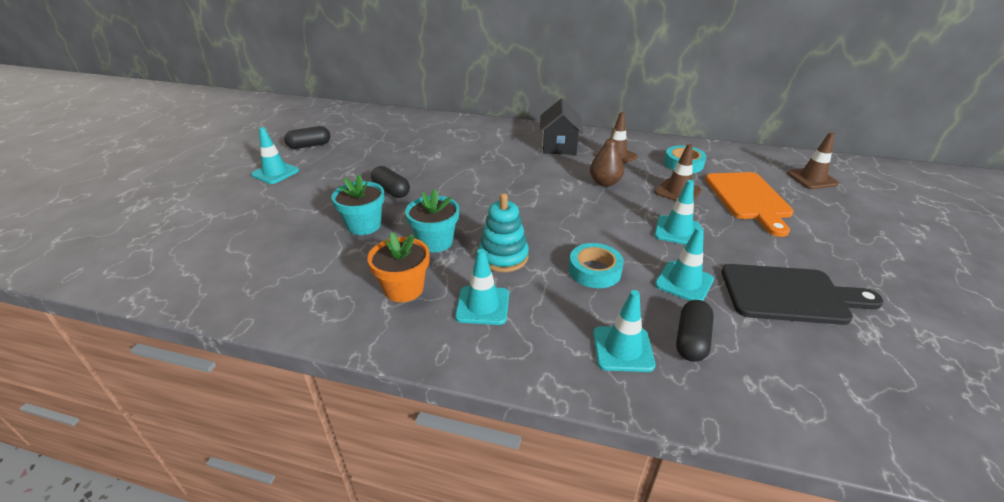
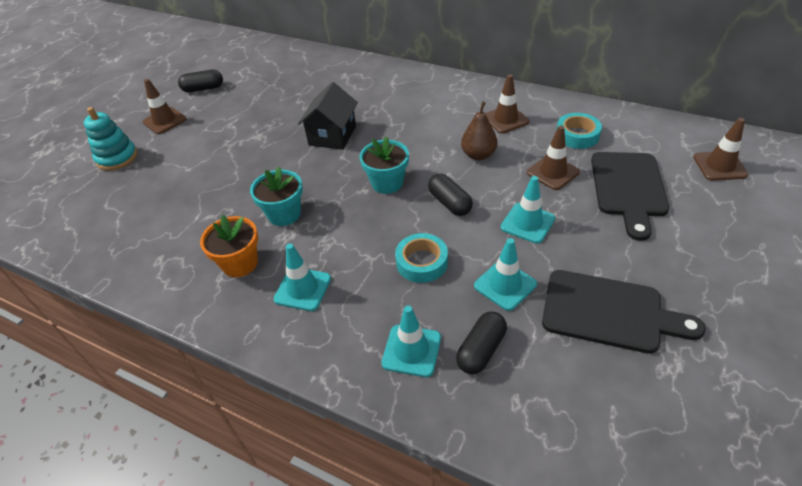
camera: 15 degrees right, 10 degrees up
turquoise traffic cone [251,127,299,184] -> brown traffic cone [143,79,186,134]
turquoise flower pot [331,175,385,235] -> turquoise flower pot moved to [359,136,409,194]
black capsule [371,166,410,198] -> black capsule moved to [428,174,473,216]
turquoise stacking toy [479,193,529,272] -> turquoise stacking toy moved to [84,107,137,171]
black house [540,98,583,155] -> black house moved to [298,82,358,150]
orange cutting board [705,172,794,237] -> black cutting board [591,152,669,241]

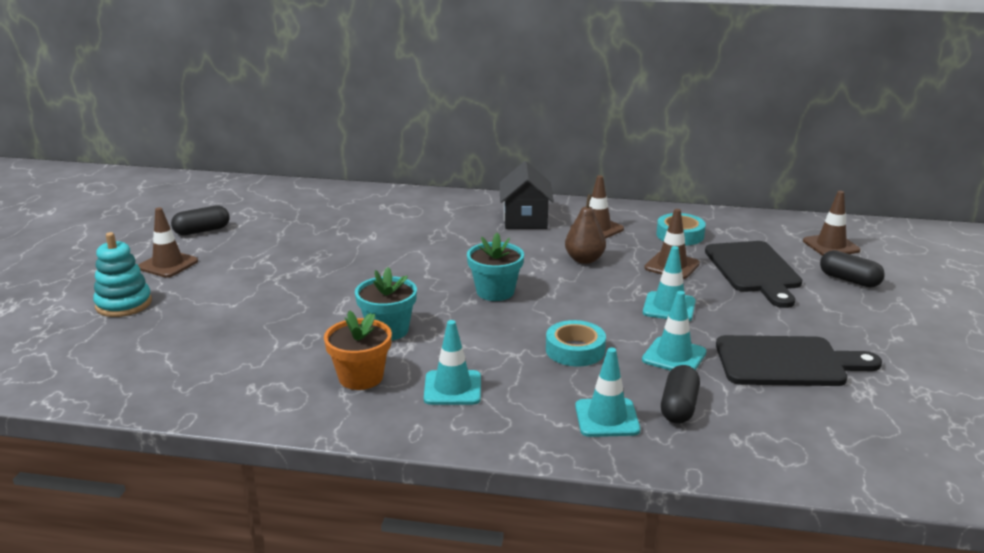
camera: 20 degrees left, 20 degrees down
black house [298,82,358,150] -> black house moved to [499,161,554,229]
black capsule [428,174,473,216] -> black capsule moved to [820,250,885,288]

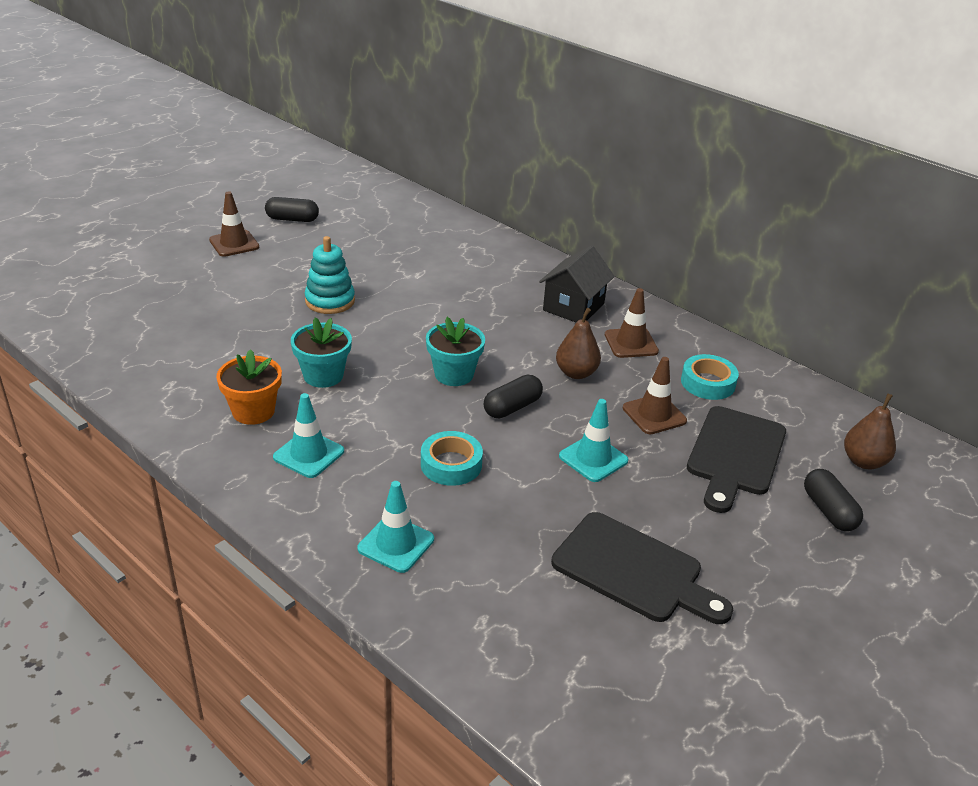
camera: 30 degrees right, 10 degrees up
turquoise stacking toy [93,232,152,317] -> turquoise stacking toy moved to [305,236,355,314]
turquoise traffic cone [642,291,707,371] -> none
black capsule [661,365,700,424] -> black capsule moved to [484,375,543,419]
brown traffic cone [803,191,861,256] -> brown pear [844,393,896,469]

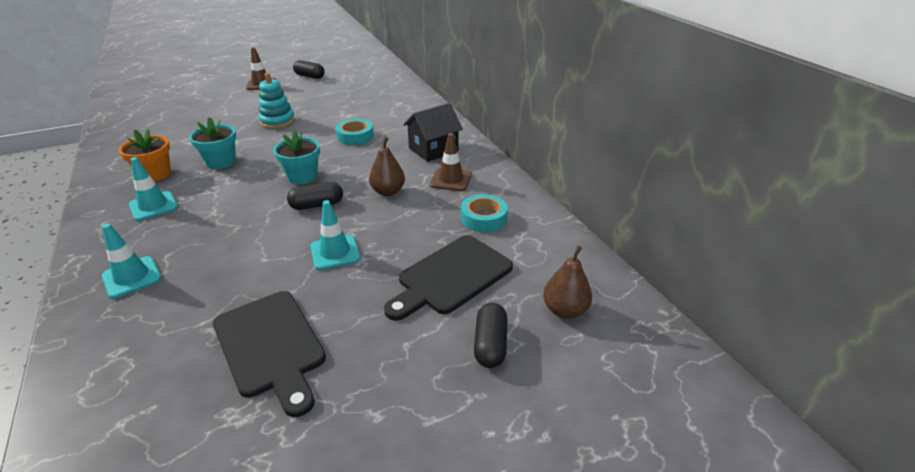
camera: 25 degrees right, 0 degrees up
turquoise tape [421,431,483,486] -> turquoise tape moved to [336,119,374,145]
brown traffic cone [623,357,687,434] -> none

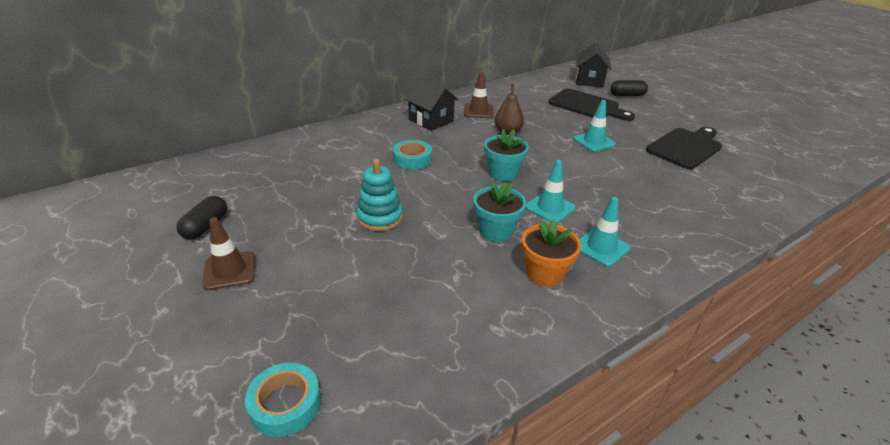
camera: 100 degrees left, 0 degrees up
turquoise traffic cone [102,223,162,299] -> turquoise traffic cone moved to [525,160,576,223]
black capsule [287,182,343,210] -> none
turquoise tape [461,194,508,232] -> turquoise tape moved to [245,363,321,437]
brown pear [543,246,592,319] -> black house [576,42,611,87]

